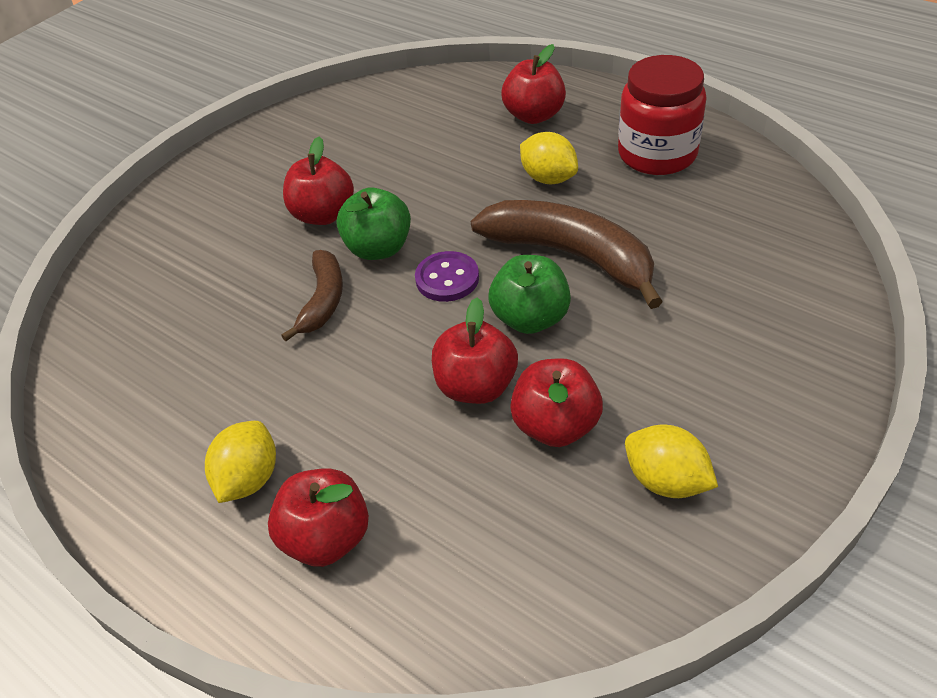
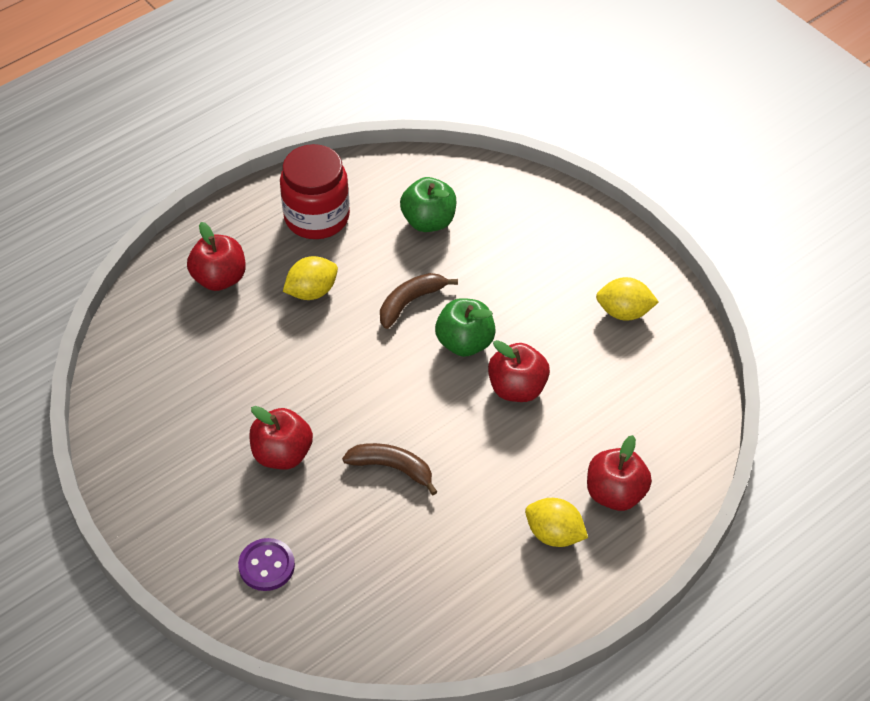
camera: 80 degrees left, 5 degrees up
green apple [337,187,411,260] -> green apple moved to [400,177,456,232]
purple button [415,251,479,302] -> purple button moved to [238,538,295,591]
brown banana [471,200,663,309] -> brown banana [380,273,458,329], size x0.56
red apple [510,358,603,447] -> none
yellow lemon [625,425,718,498] -> yellow lemon turned 45 degrees clockwise [596,277,659,321]

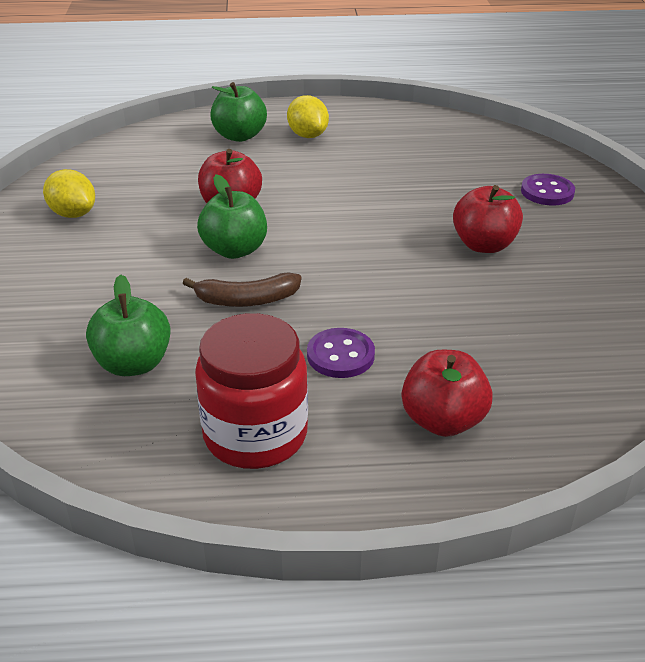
camera: 145 degrees left, 15 degrees down
yellow lemon [283,256,338,300] -> purple button [307,328,375,378]
brown banana [342,443,437,495] -> none
red apple [587,435,652,511] -> green apple [210,82,267,142]

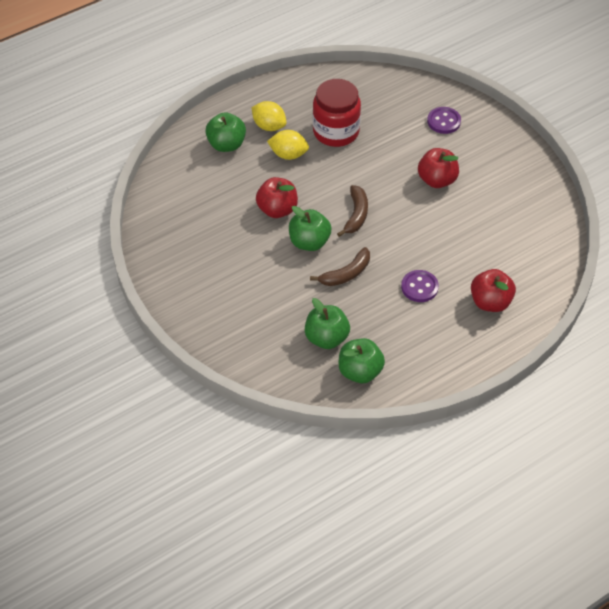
camera: 30 degrees left, 15 degrees up
yellow lemon [43,169,95,218] -> yellow lemon moved to [267,130,309,160]
red jar [195,313,308,469] -> red jar moved to [313,79,361,147]
none -> brown banana [337,185,368,237]
none -> green apple [338,338,385,383]

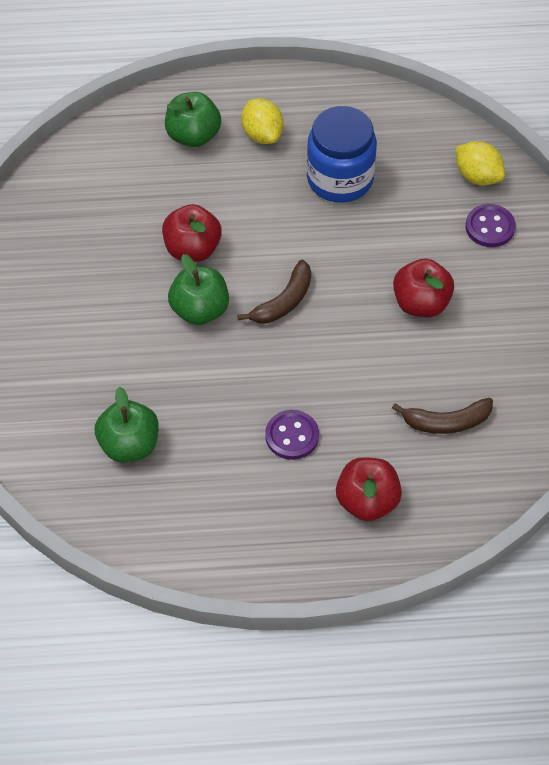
camera: 30 degrees right, 5 degrees up
yellow lemon [267,130,309,160] -> yellow lemon moved to [456,141,505,186]
brown banana [310,247,370,286] -> brown banana moved to [392,398,493,434]
red jar [313,79,361,147] -> blue jar [307,106,377,203]
green apple [338,338,385,383] -> none

